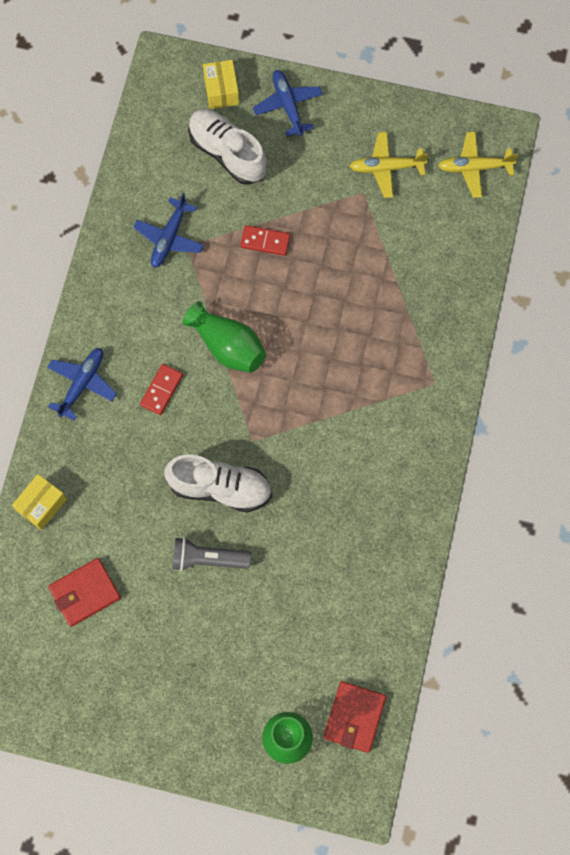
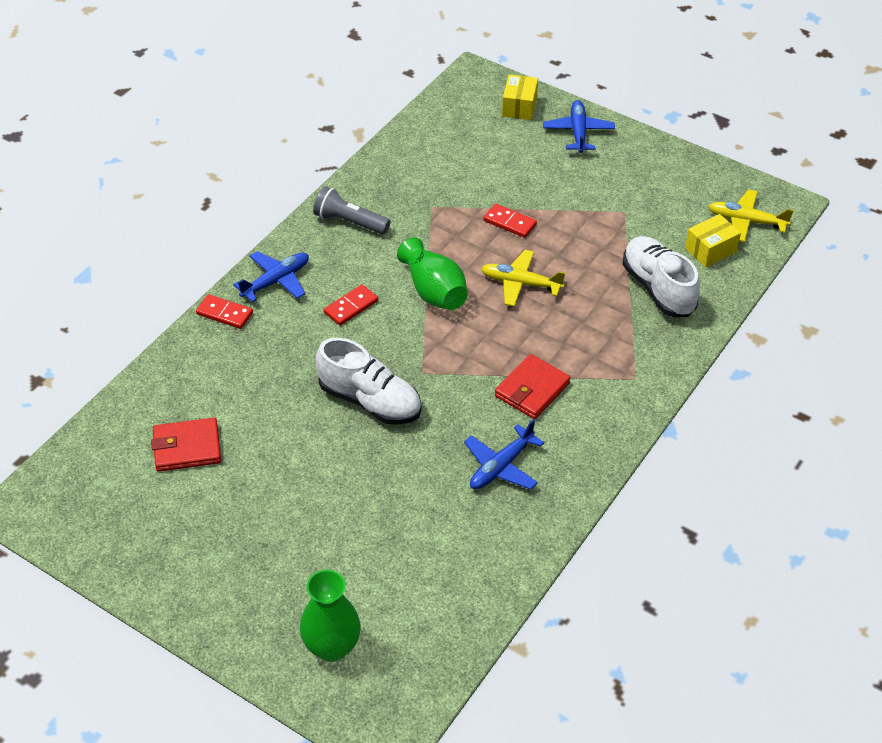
camera: 20 degrees right, 25 degrees down
yellow box [12,474,67,530] -> yellow box moved to [685,214,741,267]
blue plane [133,193,204,268] -> blue plane moved to [464,419,544,490]
grey flashlight [173,537,251,571] -> grey flashlight moved to [313,186,390,235]
white shoe [188,109,267,185] -> white shoe moved to [622,236,700,317]
red wallet [324,681,386,753] -> red wallet moved to [495,354,570,419]
yellow plane [349,132,429,198] -> yellow plane moved to [481,250,565,307]
none -> red domino [196,294,253,329]

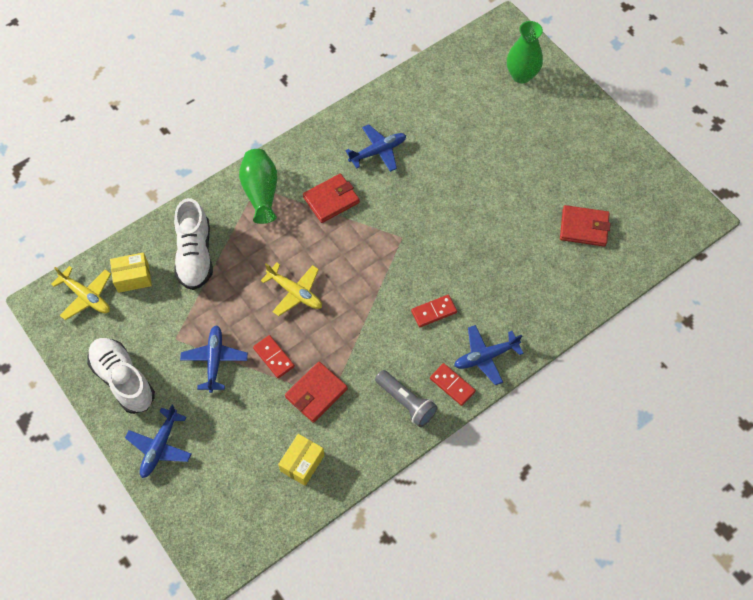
camera: 160 degrees left, 15 degrees up
red domino [196,294,253,329] -> red domino moved to [430,363,476,406]
white shoe [316,338,422,425] -> white shoe moved to [87,338,155,414]
green vase [397,237,468,310] -> green vase moved to [239,149,277,224]
yellow box [502,74,538,120] -> yellow box moved to [278,434,325,486]
none -> blue plane [180,325,248,393]
none -> red wallet [285,362,348,423]

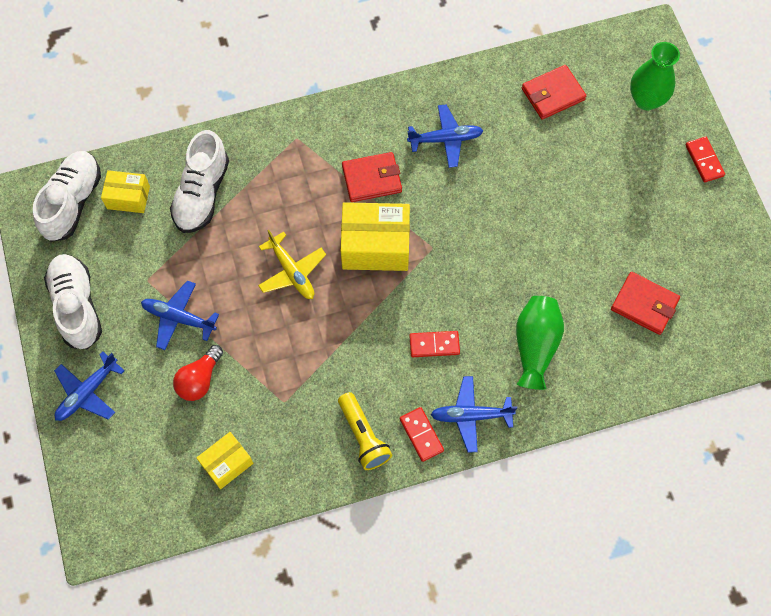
camera: 20 degrees right, 5 degrees up
yellow plane [51,266,111,320] -> white shoe [33,151,101,242]
blue plane [180,325,248,393] -> blue plane turned 90 degrees counterclockwise [141,281,219,350]
green vase [239,149,277,224] -> green vase moved to [516,296,564,390]
red domino [253,335,295,378] -> red domino moved to [686,137,725,183]
red wallet [285,362,348,423] -> red wallet moved to [522,65,586,120]
grey flashlight [375,370,438,427] -> yellow flashlight [338,392,392,470]
none -> red light bulb [173,345,223,401]
none -> yellow box [341,202,410,271]

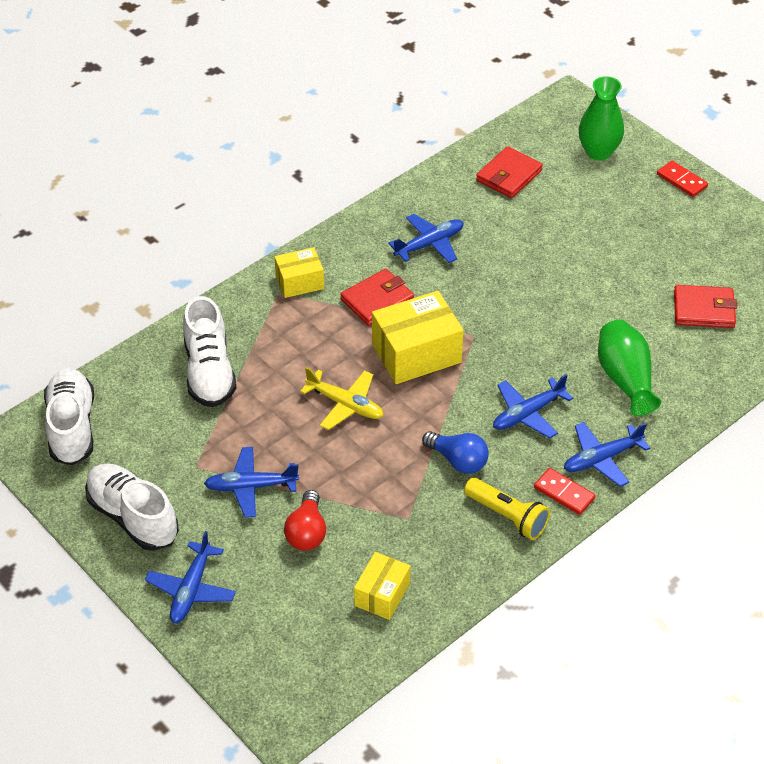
camera: 25 degrees left, 20 degrees down
yellow box [101,170,150,213] -> yellow box moved to [275,247,324,298]
red domino [409,331,460,357] -> blue plane [493,374,573,438]
none -> blue light bulb [422,431,489,474]

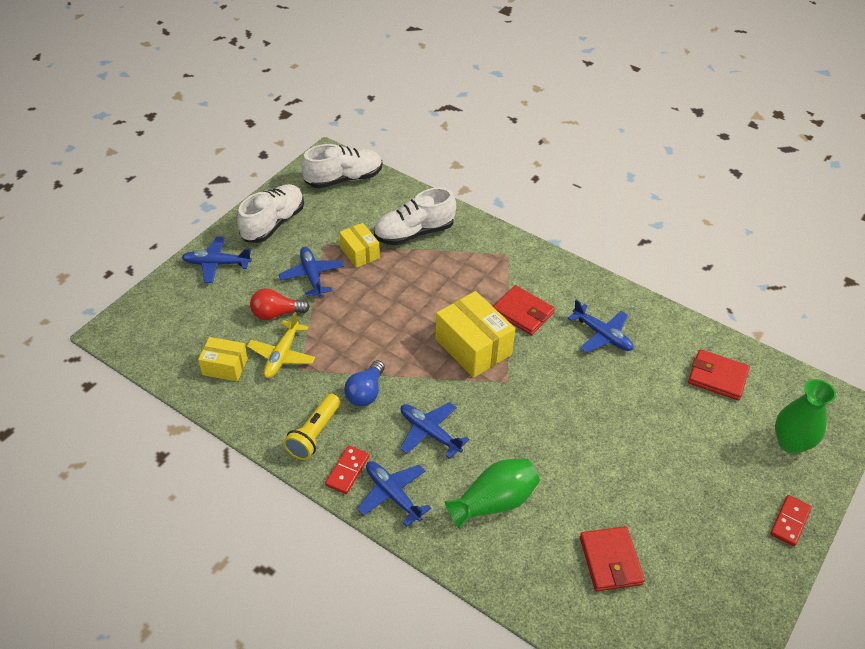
camera: 75 degrees right, 0 degrees up
yellow box [275,247,324,298] -> yellow box moved to [339,223,380,268]
yellow plane [300,367,383,430] -> yellow plane moved to [247,312,316,378]

